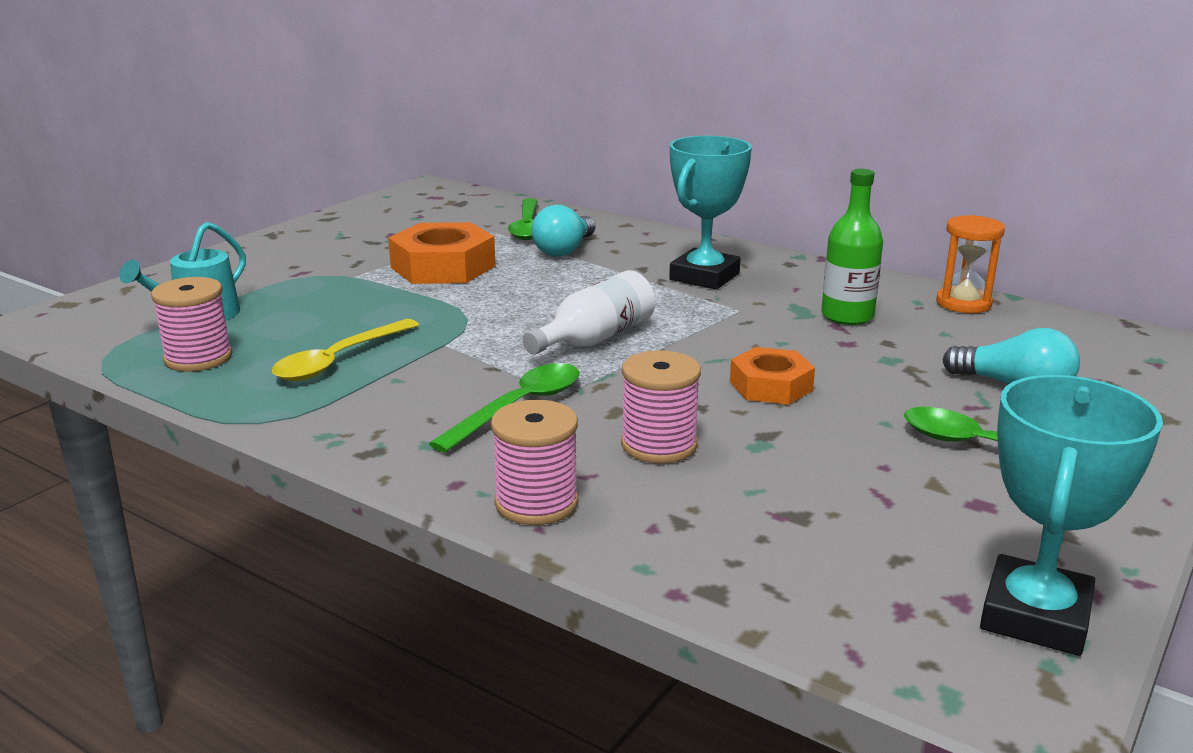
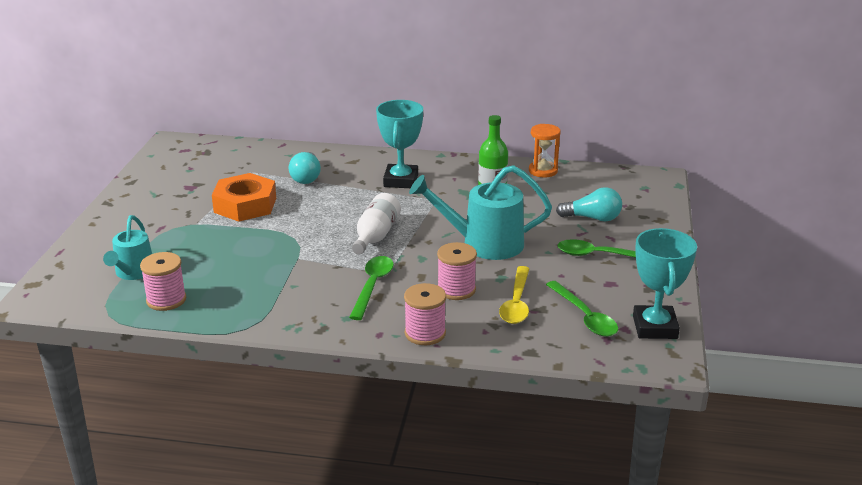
camera: 25 degrees left, 5 degrees up
yellow spoon [272,319,419,381] -> yellow spoon moved to [499,266,530,324]
green spoon [508,198,538,240] -> green spoon moved to [546,281,618,337]
orange nut [730,347,815,405] -> turquoise watering can [409,165,552,260]

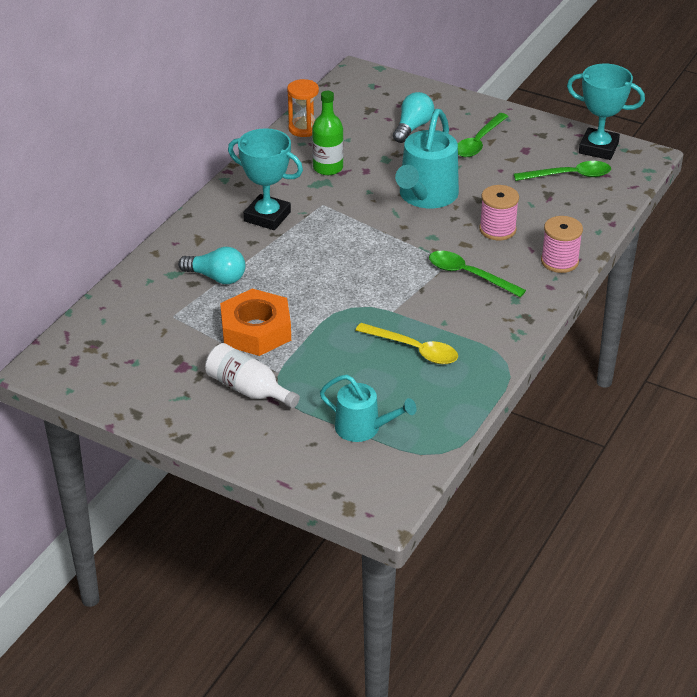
camera: 70 degrees left, 10 degrees up
pink spool [140,252,186,311] -> none
white bottle [352,193,401,254] -> white bottle moved to [205,343,300,408]
yellow spoon [499,266,530,324] -> yellow spoon moved to [356,323,458,364]

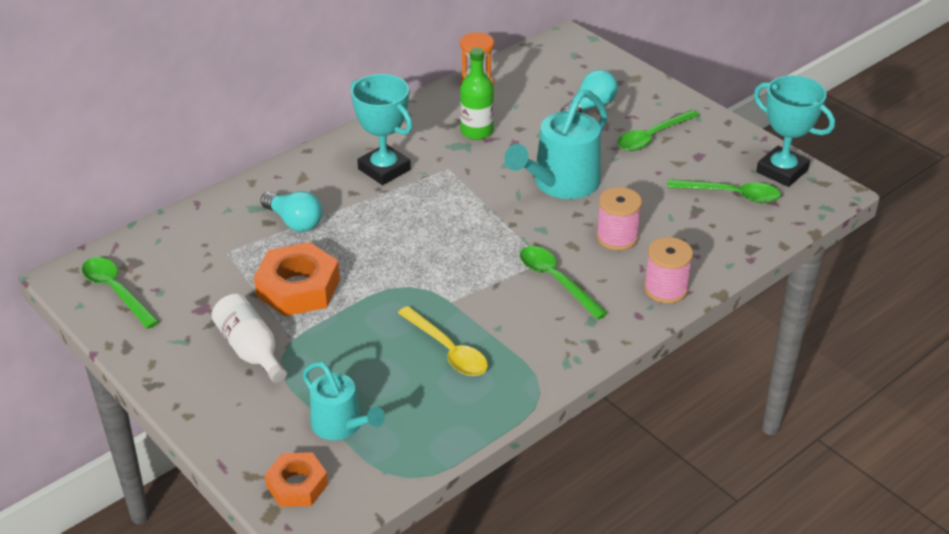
camera: 20 degrees right, 0 degrees up
none -> green spoon [82,257,159,329]
none -> orange nut [265,452,328,507]

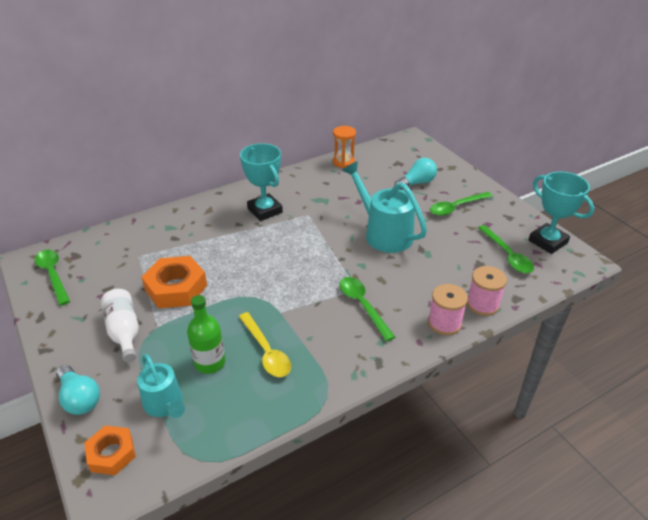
camera: 10 degrees right, 0 degrees up
turquoise light bulb [260,191,322,232] -> turquoise light bulb moved to [56,365,100,415]
green bottle [460,48,494,140] -> green bottle moved to [187,295,226,374]
turquoise watering can [504,90,608,199] -> turquoise watering can turned 90 degrees clockwise [342,161,427,253]
pink spool [596,187,642,251] -> pink spool moved to [467,266,507,316]
green spoon [667,179,781,203] -> green spoon turned 45 degrees clockwise [478,225,534,273]

